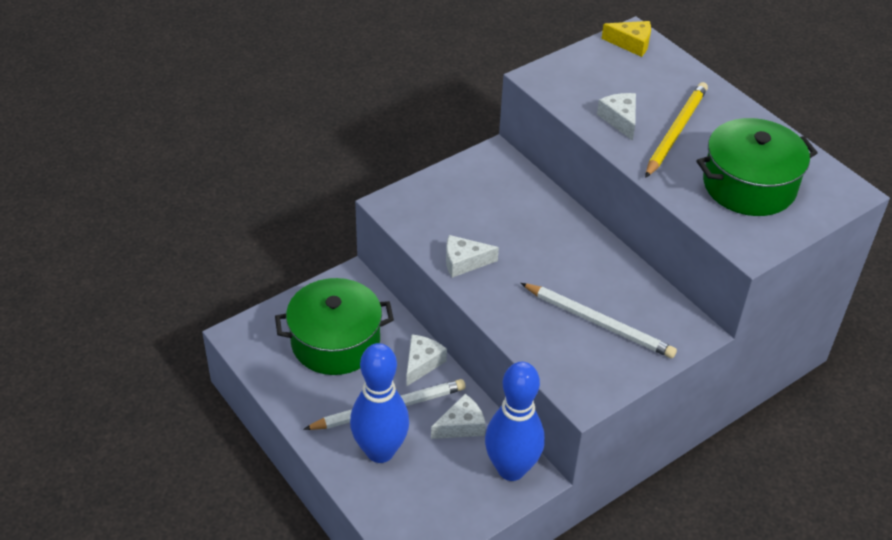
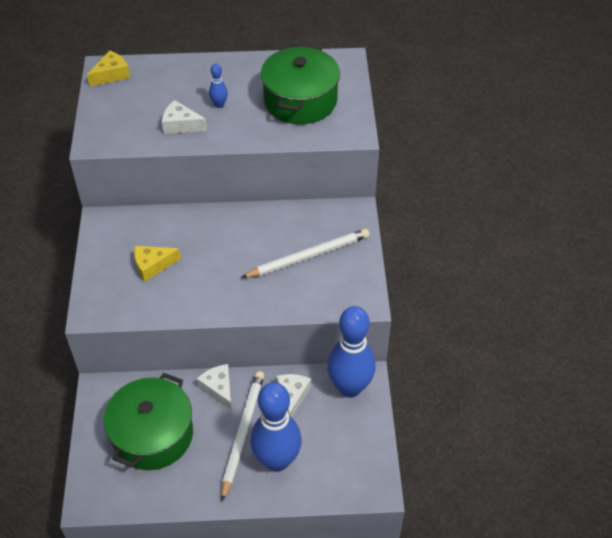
camera: 55 degrees left, 5 degrees up
white cheese [446,235,499,278] -> none
yellow pencil [645,82,708,178] -> blue bowling pin [209,64,228,108]
none -> yellow cheese [134,246,181,282]

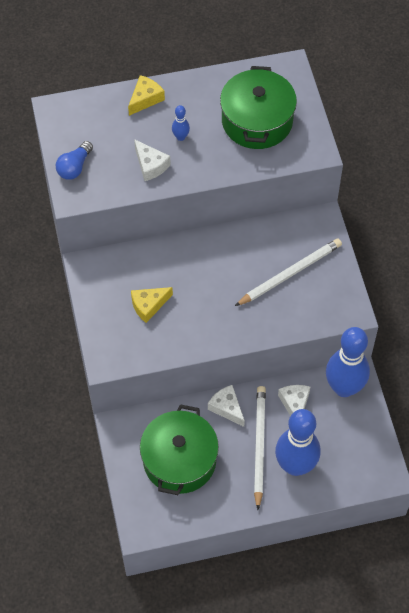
camera: 10 degrees left, 10 degrees up
yellow cheese [87,51,130,86] -> yellow cheese moved to [128,75,165,116]
white cheese [162,100,207,134] -> white cheese turned 135 degrees counterclockwise [134,139,171,181]
none -> blue light bulb [56,141,93,180]

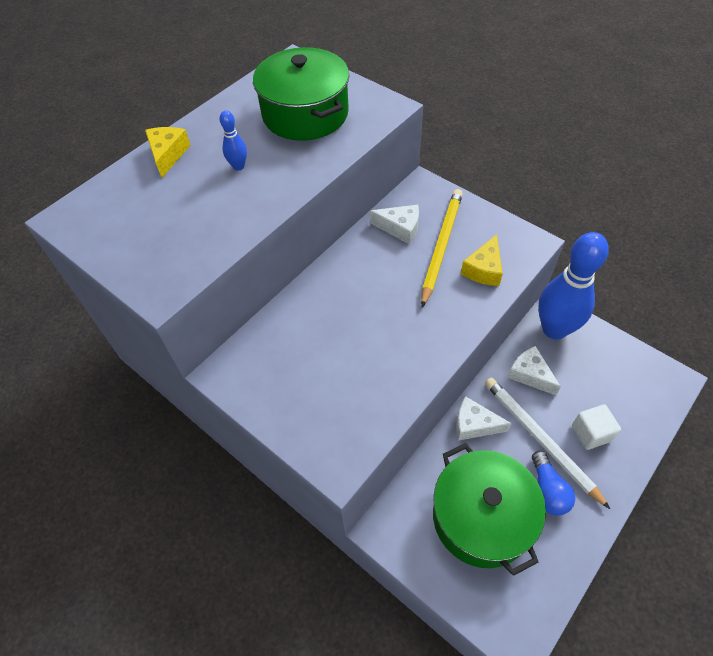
camera: 35 degrees left, 5 degrees down
blue light bulb [56,141,93,180] -> blue light bulb moved to [532,451,575,516]
yellow cheese [131,287,173,323] -> yellow cheese moved to [461,234,503,286]
white cheese [134,139,171,181] -> white cheese moved to [370,205,419,245]
white pencil [235,238,342,306] -> yellow pencil [421,189,463,307]
blue bowling pin [275,409,320,476] -> white cube [572,404,621,450]

